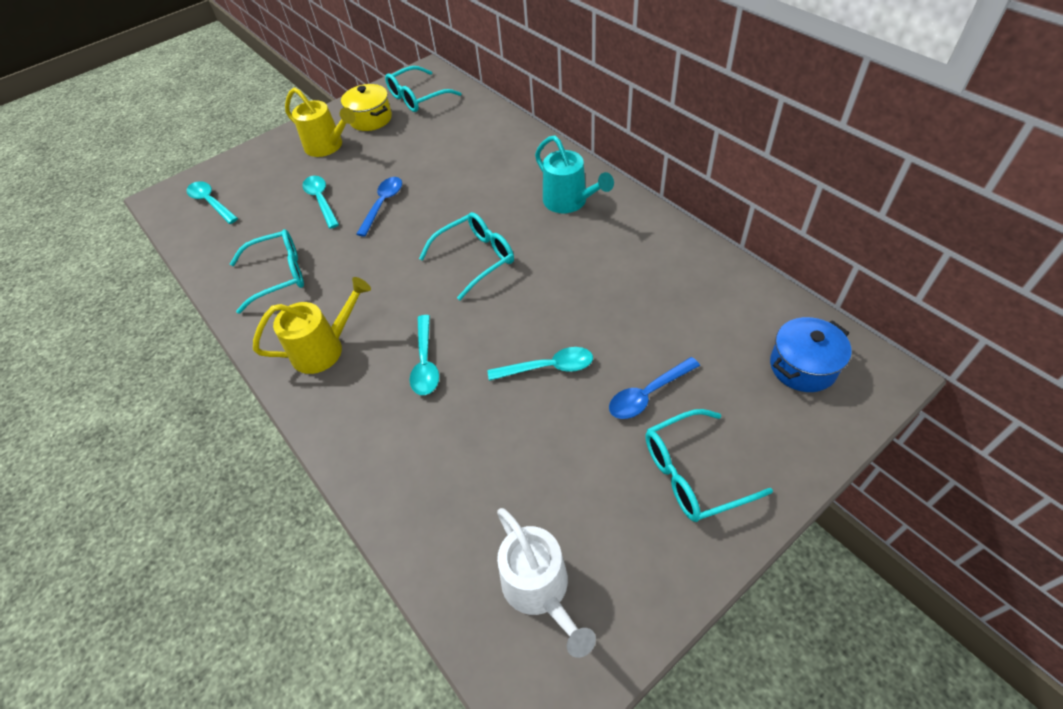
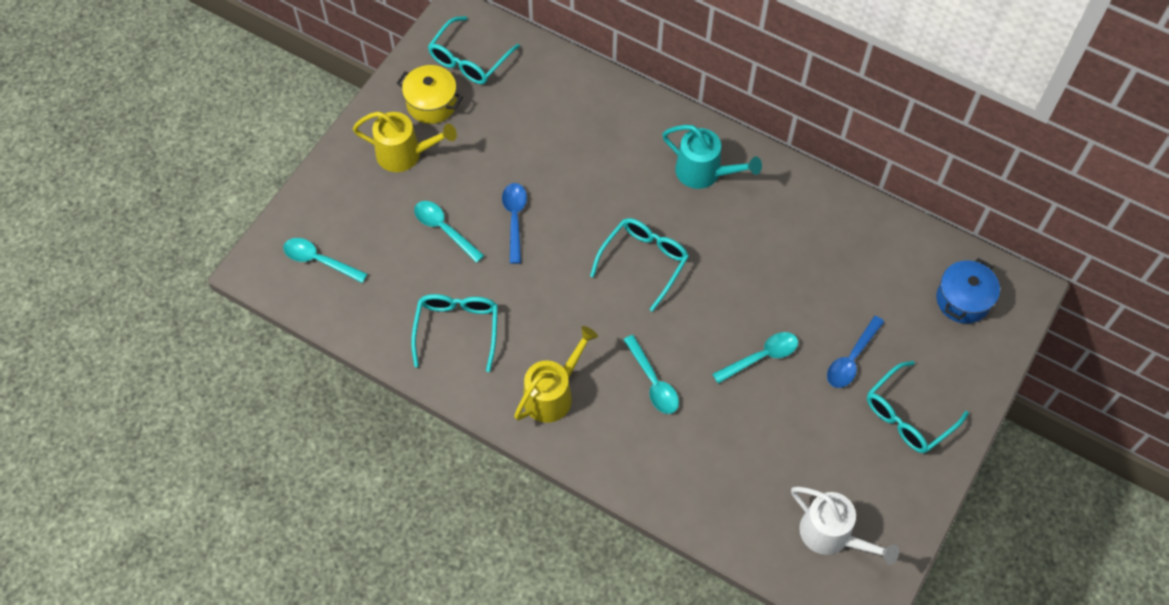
camera: 25 degrees left, 10 degrees up
turquoise glasses [230,229,304,314] -> turquoise glasses turned 45 degrees counterclockwise [411,294,498,372]

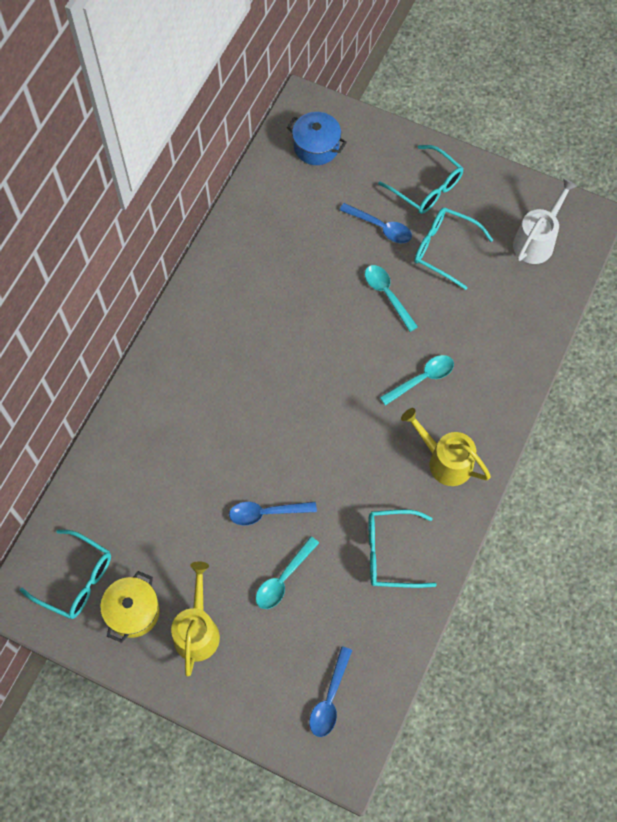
camera: 95 degrees left, 5 degrees up
turquoise spoon [283,238,368,283] -> blue spoon [309,646,352,737]
turquoise glasses [590,218,689,312] -> turquoise glasses moved to [414,208,493,290]
turquoise watering can [662,125,762,189] -> none

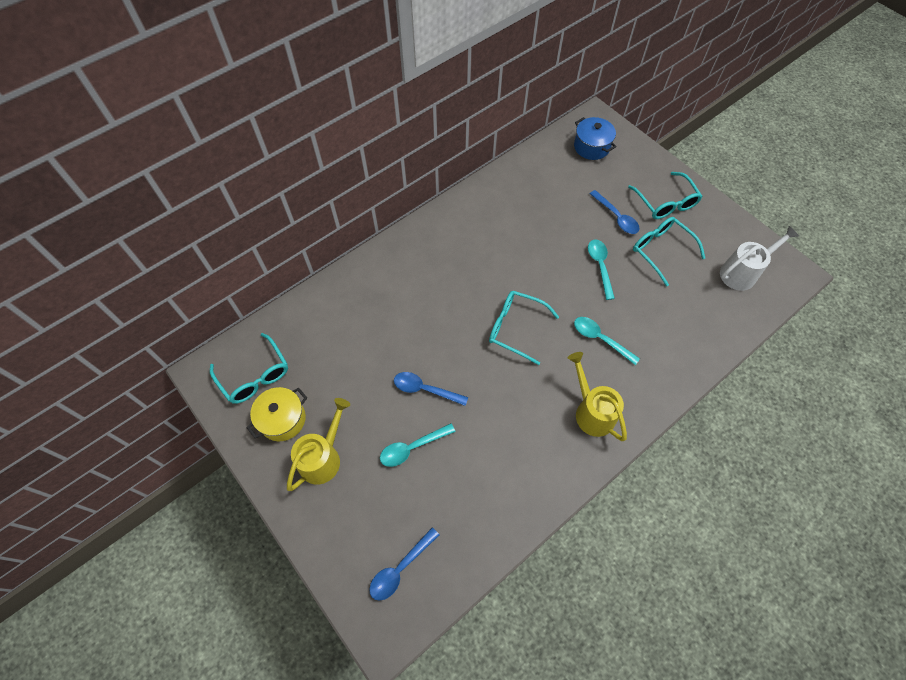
camera: 25 degrees right, 5 degrees down
turquoise glasses [368,509,437,588] -> turquoise glasses moved to [489,291,559,365]
turquoise spoon [380,355,454,406] -> turquoise spoon turned 135 degrees counterclockwise [574,317,640,365]

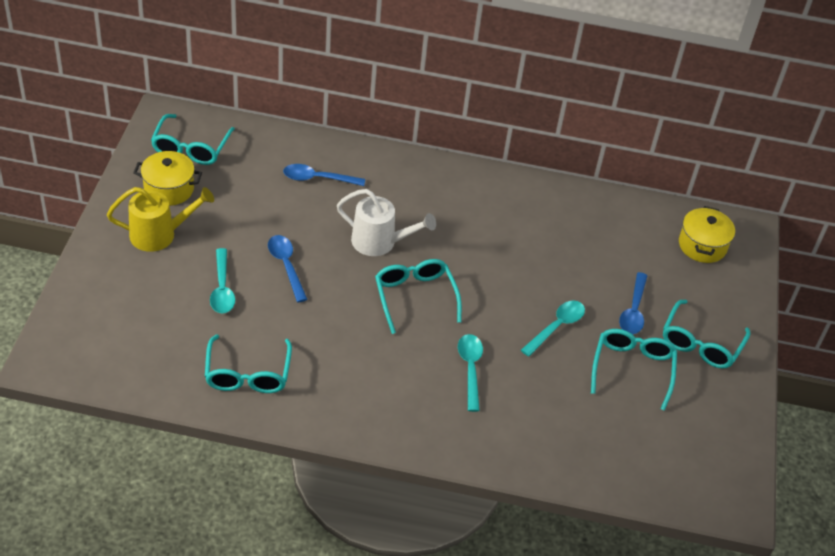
camera: 45 degrees right, 15 degrees down
blue spoon [369,527,439,601] -> blue spoon moved to [283,164,365,186]
turquoise spoon [380,423,456,467] -> turquoise spoon turned 120 degrees counterclockwise [210,248,235,313]
yellow watering can [568,352,627,441] -> none
blue pot [574,117,616,160] -> yellow pot [679,206,735,263]
white watering can [720,226,799,291] -> white watering can moved to [337,189,436,256]
none -> turquoise glasses [205,334,292,393]

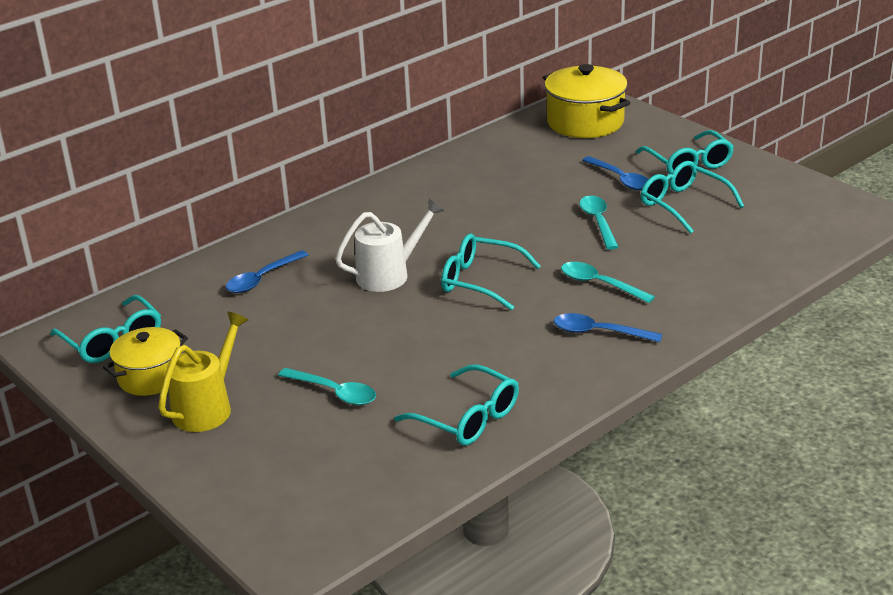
camera: 45 degrees left, 15 degrees down
blue spoon [268,235,308,302] -> blue spoon moved to [554,313,662,342]
yellow pot [679,206,735,263] -> yellow pot [543,64,630,138], size x1.53

